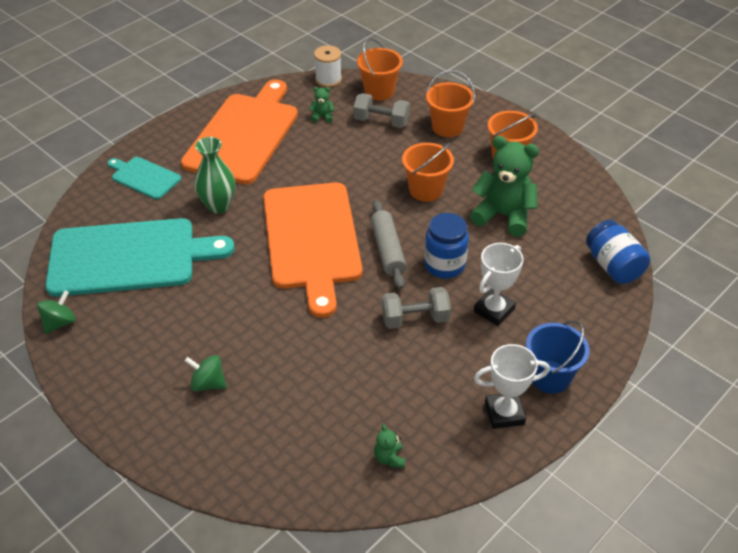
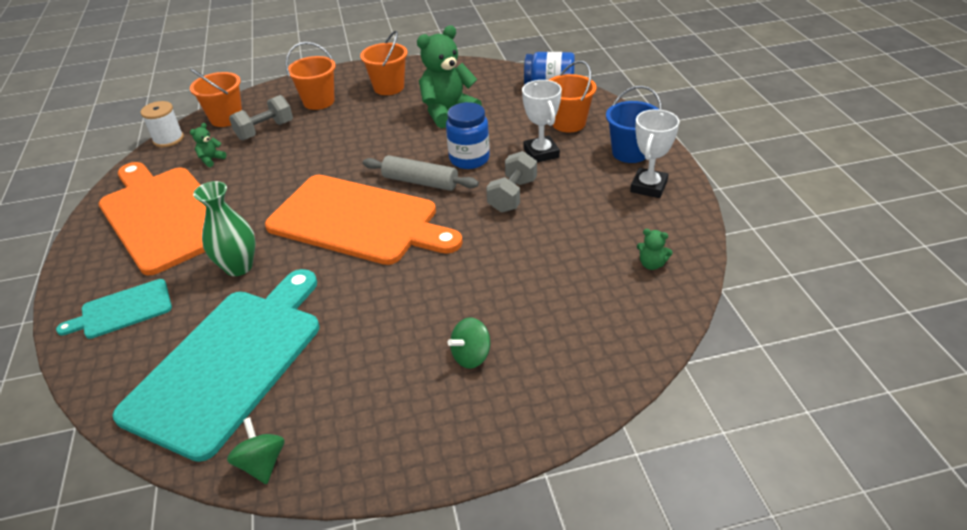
camera: 55 degrees left, 5 degrees down
orange bucket [402,143,454,202] -> orange bucket moved to [549,61,597,132]

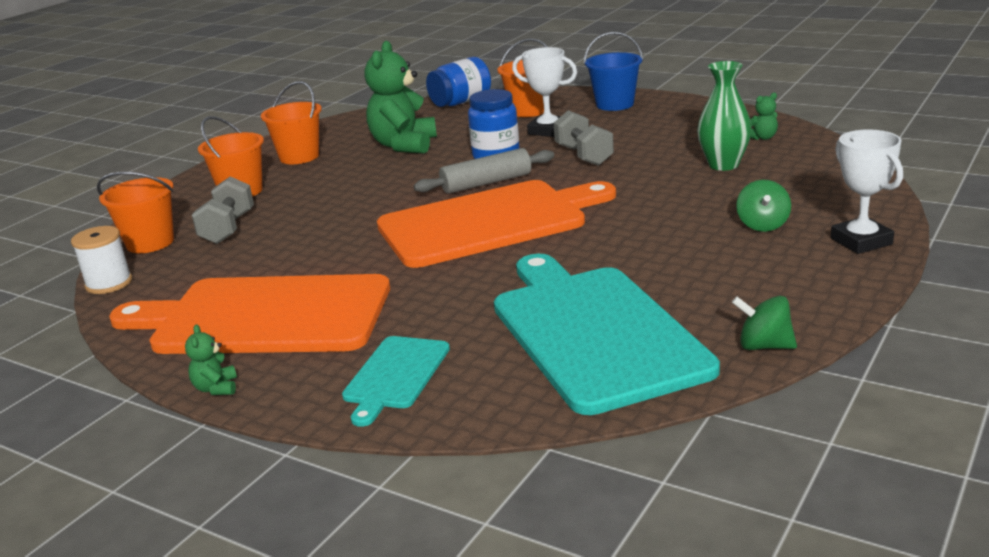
camera: 45 degrees left, 15 degrees down
green teddy bear [190,123,226,167] -> green teddy bear moved to [185,325,237,395]
green vase [193,181,256,276] -> green vase moved to [697,61,752,171]
white trophy [630,109,680,198] -> white trophy moved to [831,129,903,254]

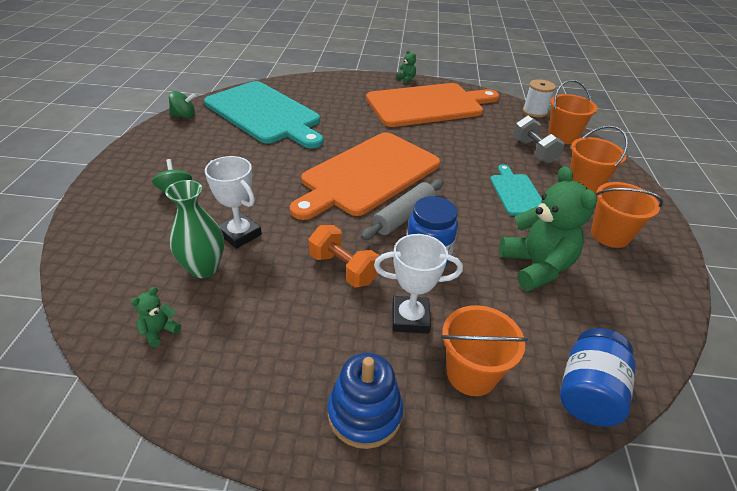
camera: 150 degrees right, 15 degrees up
turquoise cutting board [342,336,450,427] -> turquoise cutting board moved to [490,164,542,216]
grey dumbbell [554,110,614,166] -> orange dumbbell [309,225,380,288]
blue bucket [584,32,643,111] -> blue stacking toy [328,353,403,449]
white trophy [831,129,903,254] -> white trophy moved to [205,156,262,249]

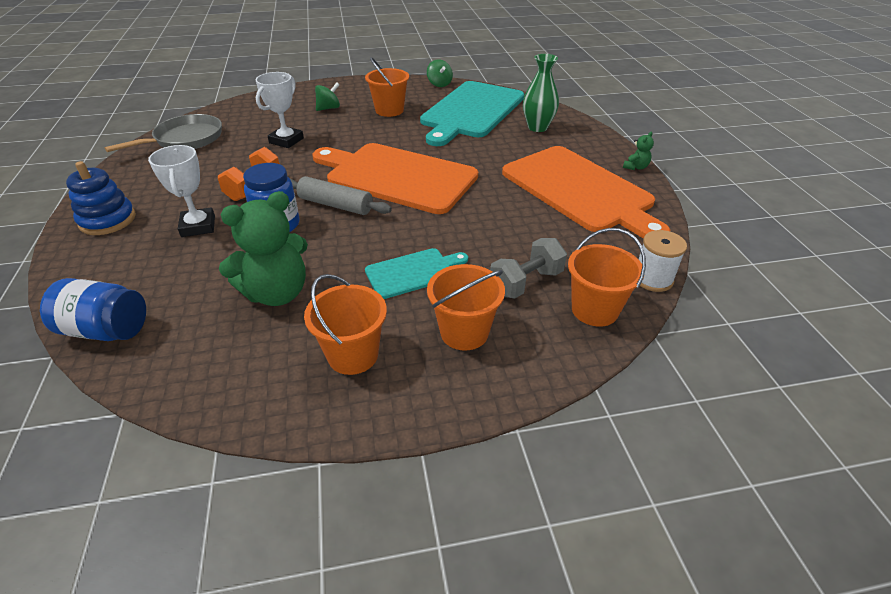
camera: 75 degrees right, 0 degrees up
green teddy bear [130,287,181,347] -> grey pan [104,114,222,152]
green vase [165,180,224,278] -> green vase moved to [523,54,559,132]
orange bucket [441,305,528,396] -> orange bucket moved to [365,57,409,117]

